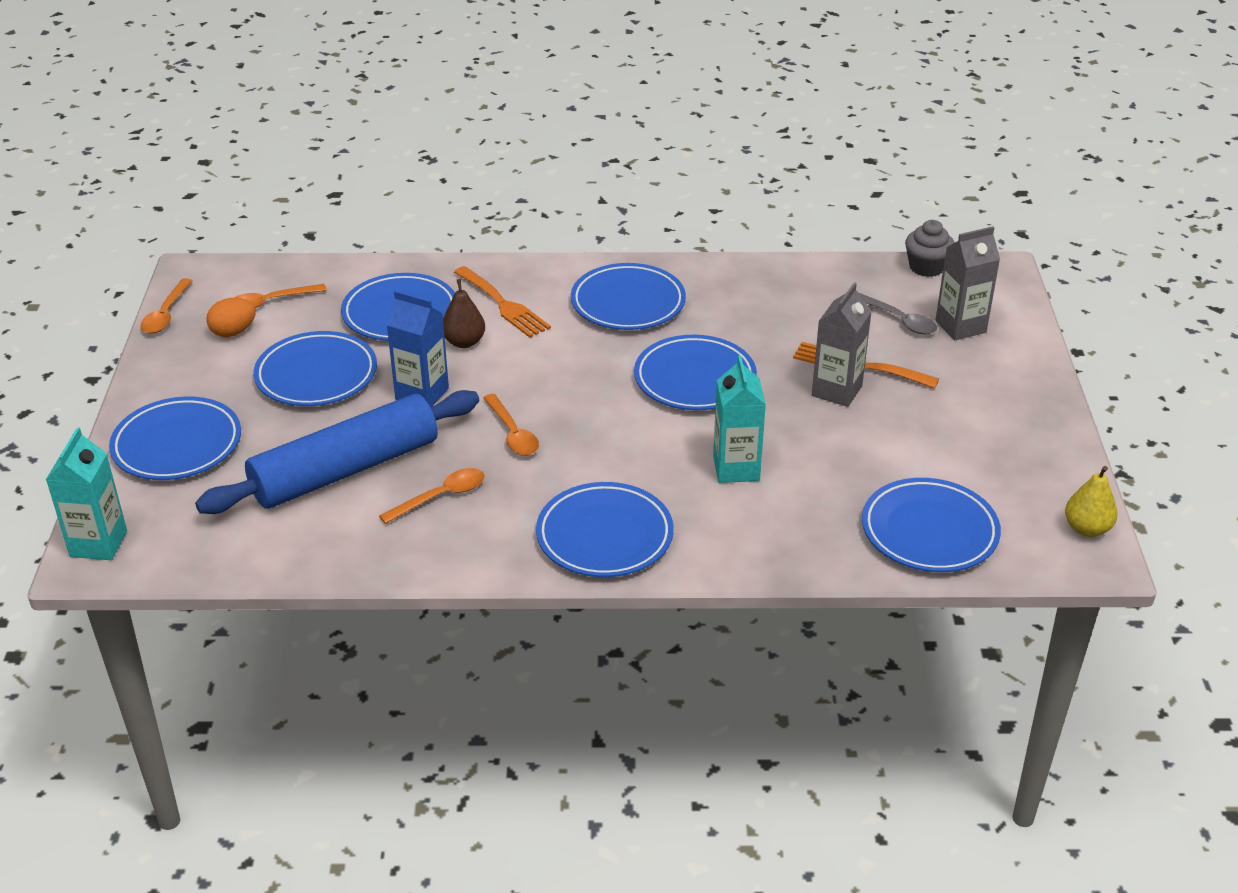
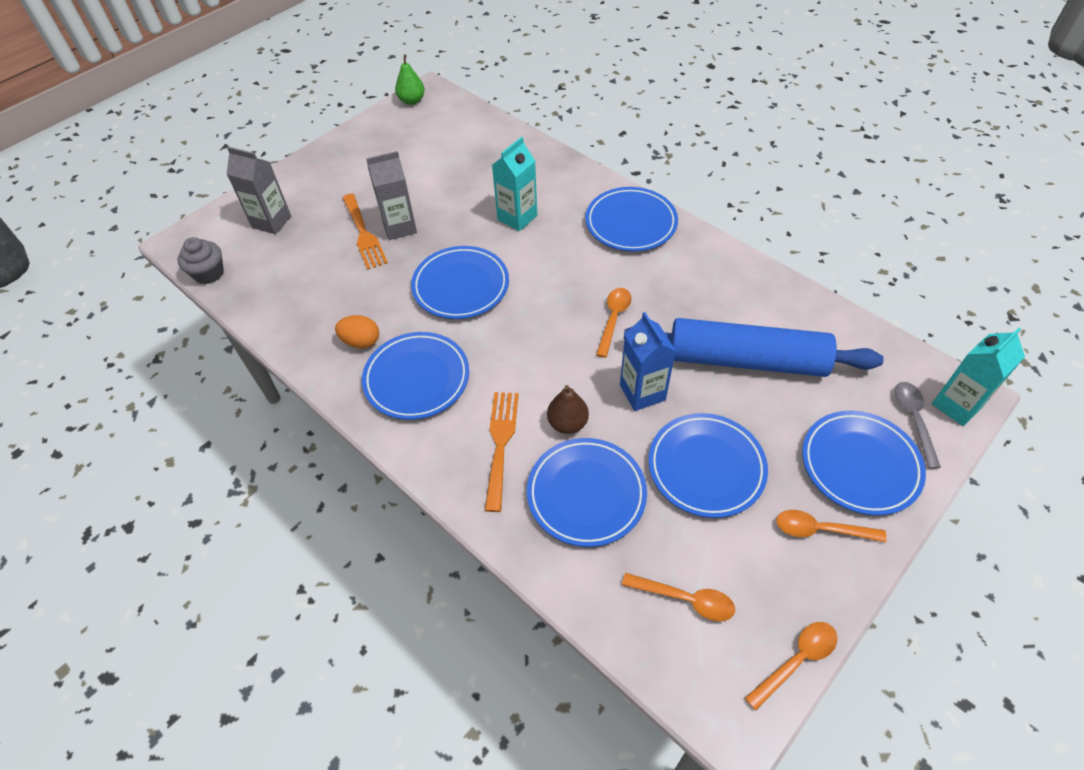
camera: 135 degrees left, 15 degrees up
orange egg [207,298,256,337] -> orange egg moved to [335,315,379,349]
orange spoon [379,468,485,524] -> orange spoon moved to [776,510,887,542]
grey spoon [859,293,937,335] -> grey spoon moved to [895,382,941,469]
blue plate [862,478,1001,572] -> none
yellow pear [1065,466,1118,537] -> green pear [395,54,425,105]

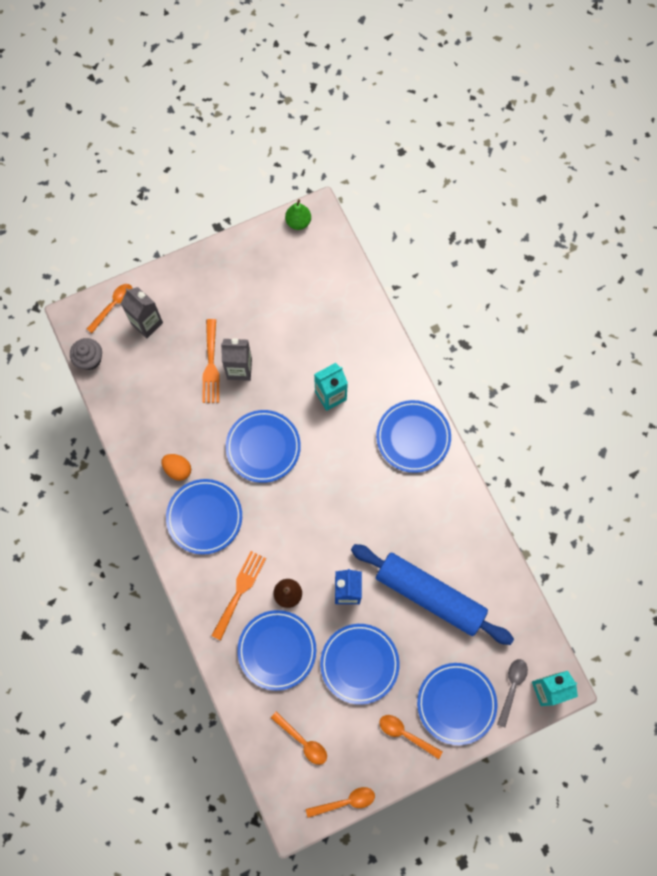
camera: 20 degrees right, 20 degrees up
orange spoon [596,288,632,358] -> orange spoon moved to [87,284,133,333]

